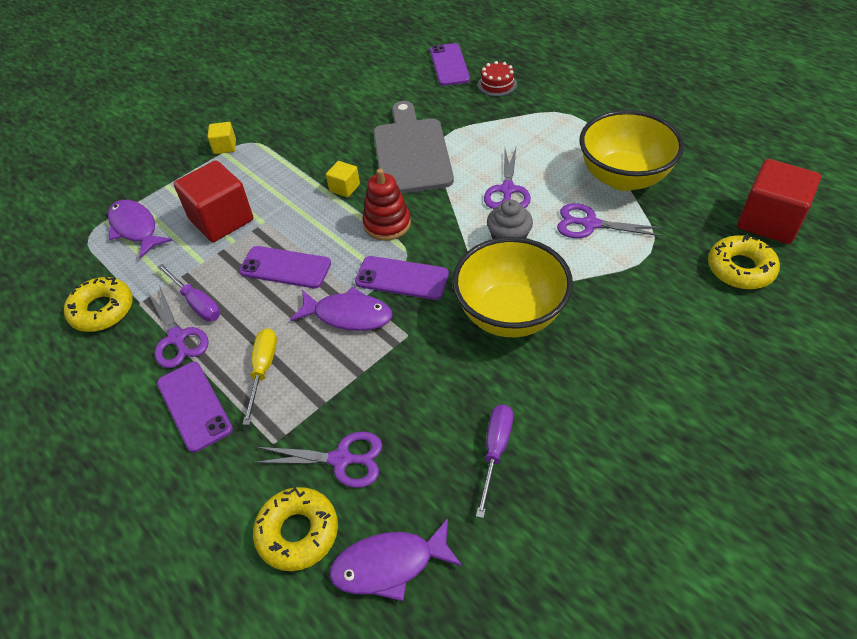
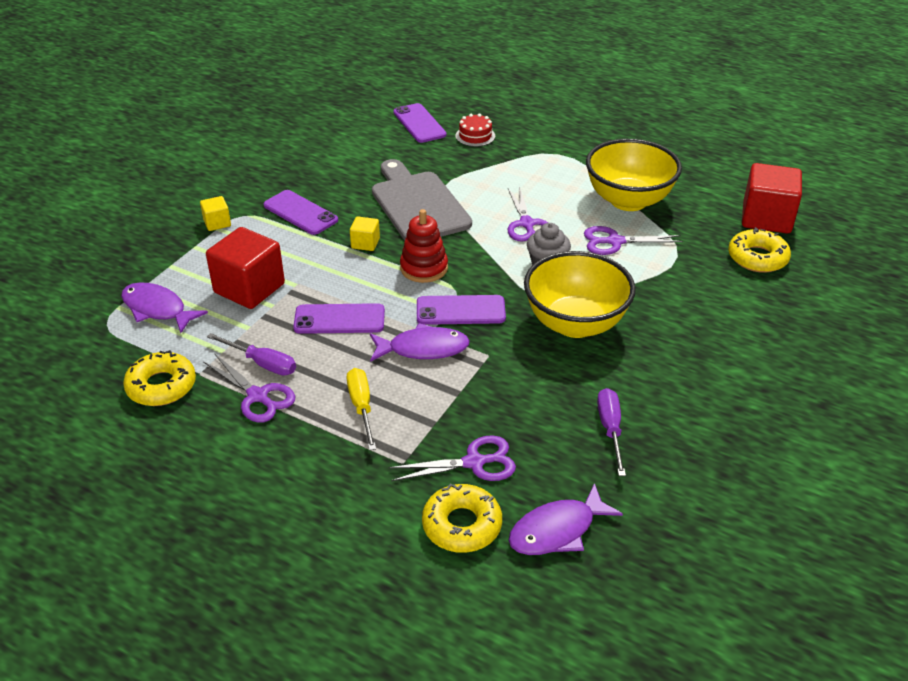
camera: 20 degrees left, 10 degrees down
purple phone [157,362,233,453] -> purple phone moved to [263,190,338,235]

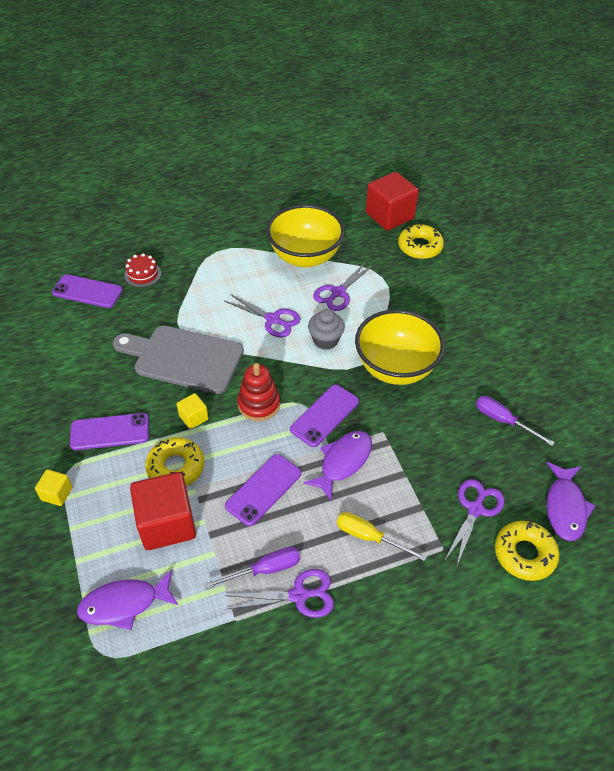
camera: 50 degrees left, 10 degrees up
yellow donut [123,350,196,406] -> yellow donut moved to [145,437,204,486]

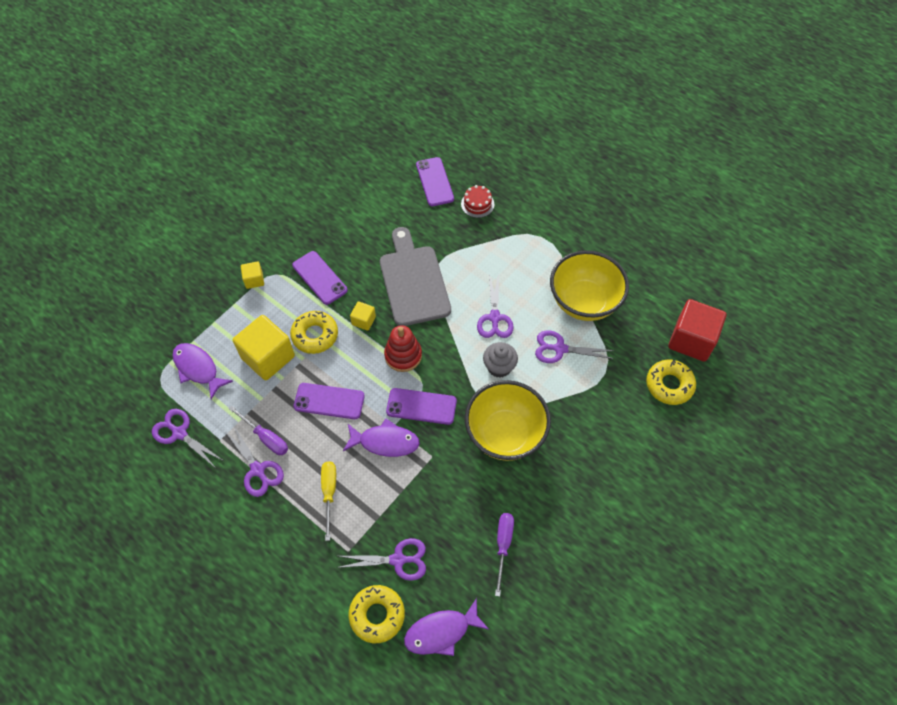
camera: 60 degrees right, 10 degrees up
red cube [130,472,196,550] -> yellow cube [233,315,295,380]
none -> purple scissors [152,409,224,468]

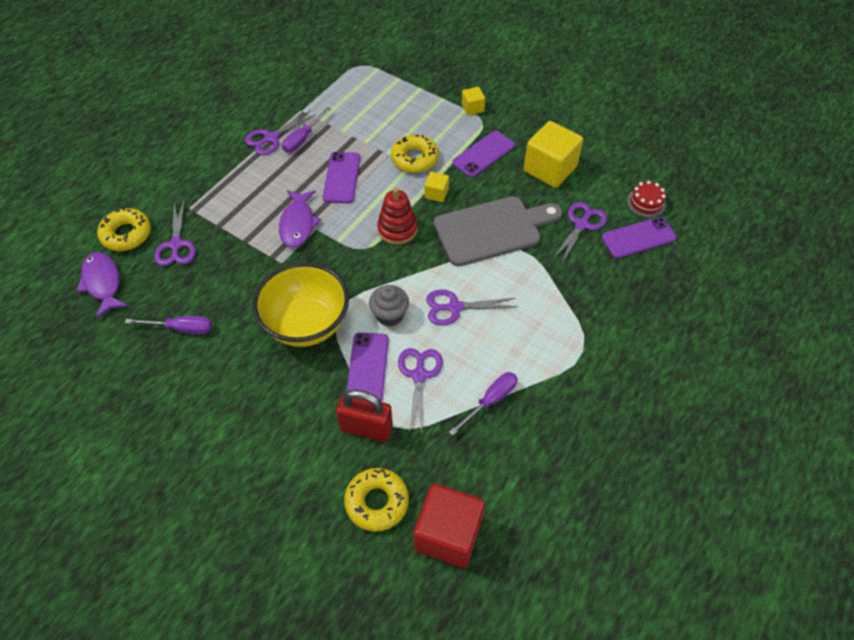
camera: 85 degrees right, 5 degrees down
purple scissors [152,409,224,468] -> purple scissors moved to [553,202,607,264]
purple fish [172,343,233,399] -> none
yellow cube [233,315,295,380] -> yellow cube moved to [524,121,583,188]
yellow screwdriver [321,461,336,541] -> none
purple phone [386,388,457,425] -> purple phone moved to [346,332,389,402]
red cake [461,185,494,218] -> red cake moved to [627,181,666,218]
yellow bowl [550,251,629,321] -> purple screwdriver [449,372,518,435]
none -> red padlock [336,389,393,442]

